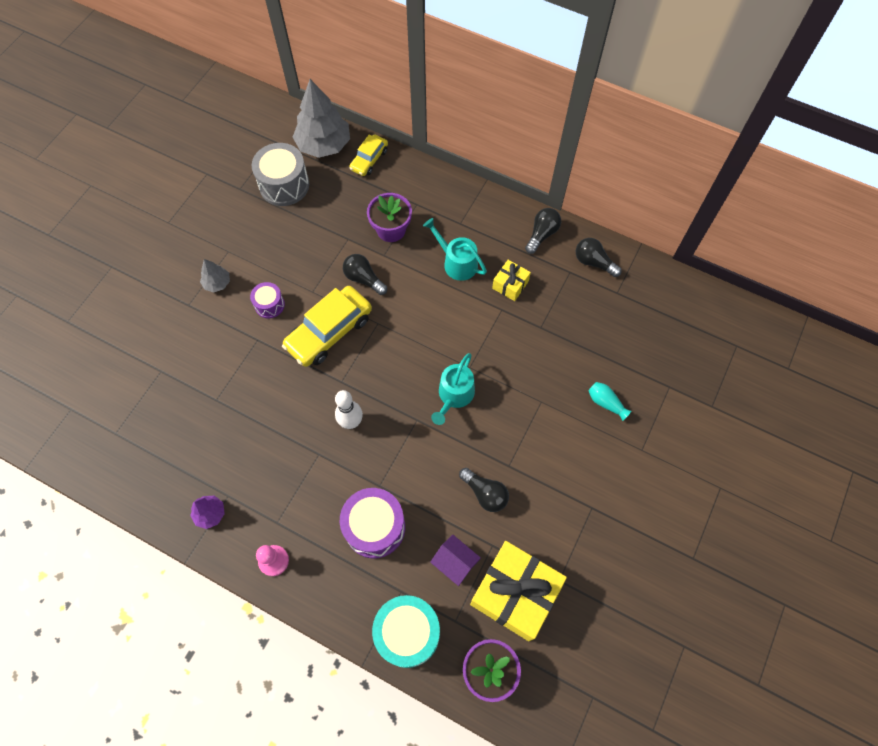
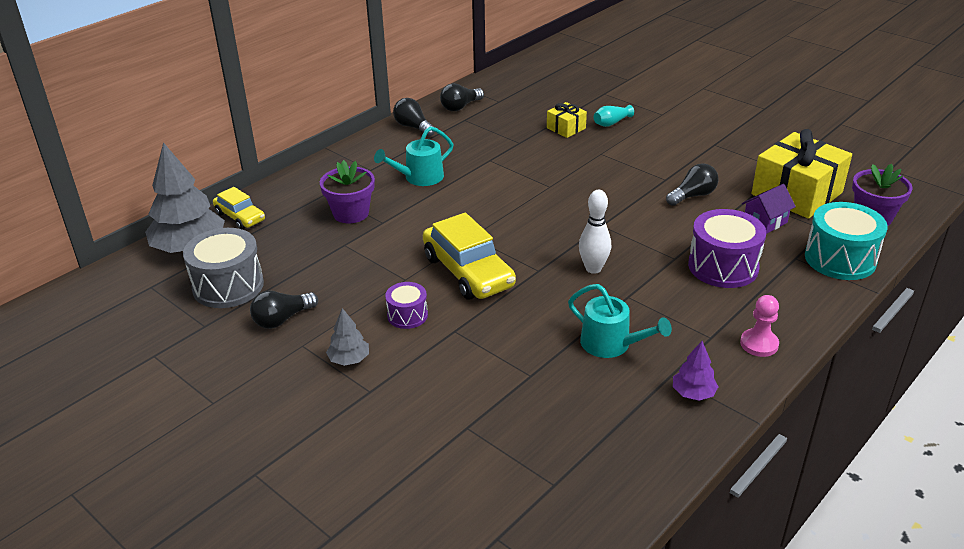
camera: 75 degrees left, 30 degrees down
black light bulb [343,254,387,295] -> black light bulb moved to [250,291,318,329]
turquoise watering can [431,353,475,425] -> turquoise watering can moved to [568,284,672,358]
yellow gift [492,260,531,301] -> yellow gift moved to [547,102,587,138]

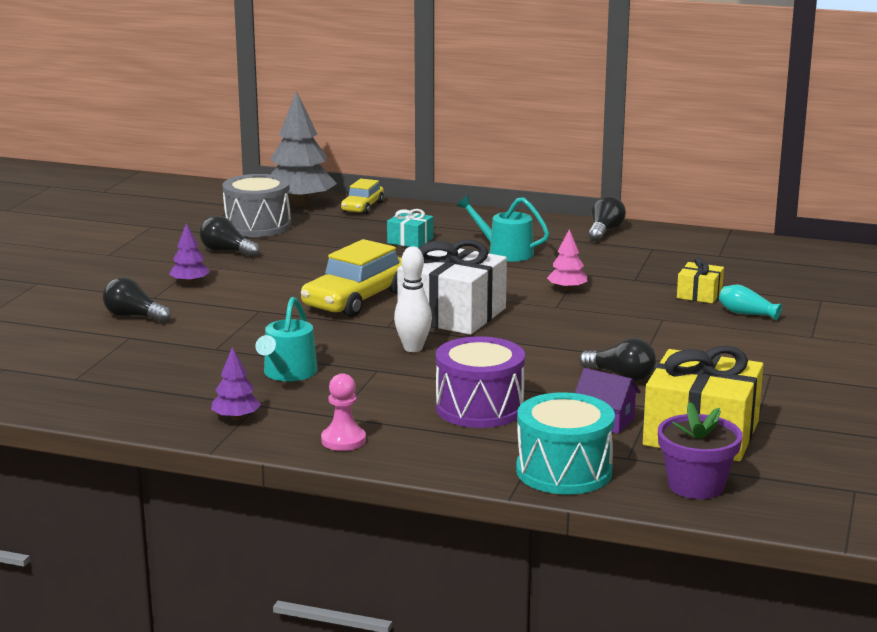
camera: 65 degrees right, 15 degrees down
purple flower pot [320,160,375,223] -> turquoise gift [387,209,433,248]
grey tree [326,308,369,366] -> purple tree [169,223,210,285]
purple drum [385,282,428,329] -> none
black light bulb [440,83,484,111] -> black light bulb moved to [103,277,171,323]
none -> white gift [397,240,507,335]
none -> pink tree [547,229,587,291]

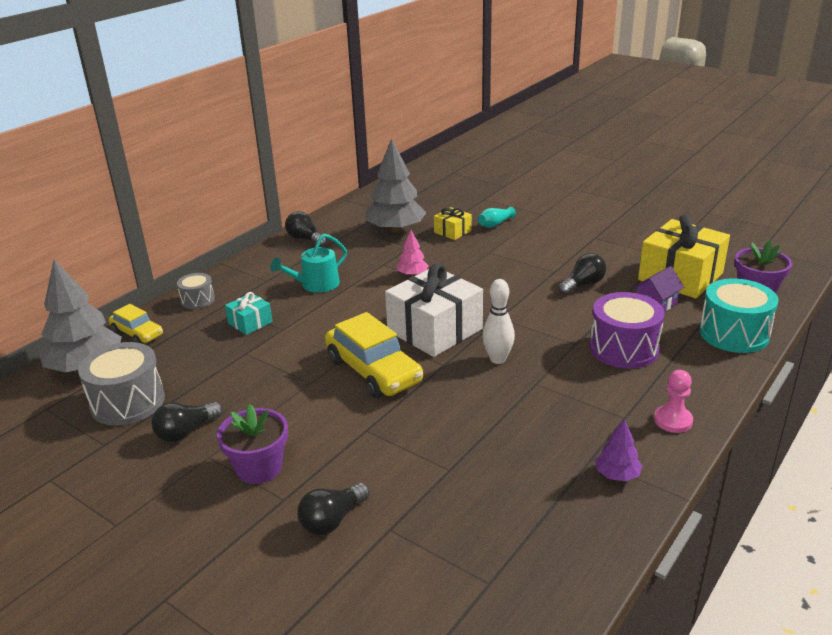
camera: 70 degrees left, 10 degrees up
purple tree [169,223,210,285] -> purple flower pot [217,404,288,484]
turquoise watering can [255,297,318,381] -> none
none -> grey drum [177,273,215,309]
none -> grey tree [366,138,426,233]

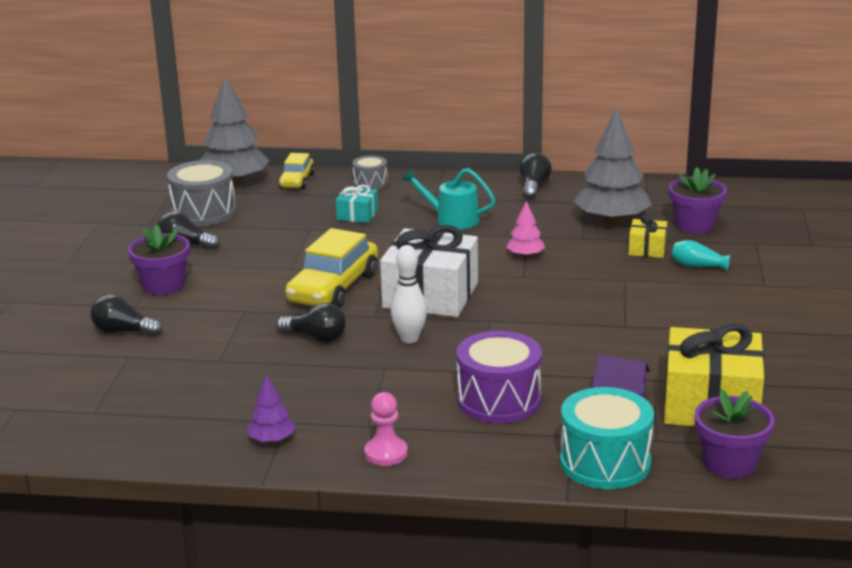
camera: 60 degrees right, 5 degrees down
black light bulb [558,253,606,295] -> black light bulb moved to [276,303,346,343]
none -> purple flower pot [669,167,727,234]

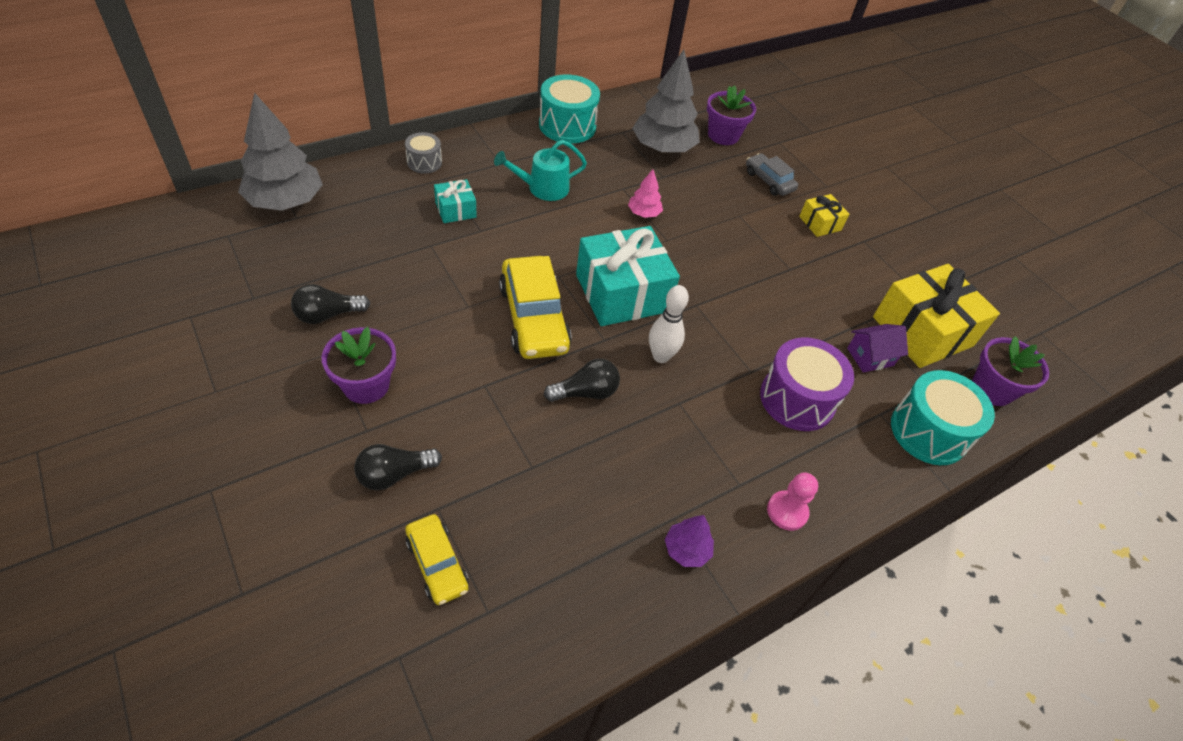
camera: 45 degrees left, 25 degrees up
grey drum [167,160,236,226] -> none
yellow car [278,153,315,189] -> yellow car moved to [405,514,469,605]
white gift [380,225,478,317] -> turquoise gift [576,226,680,326]
black light bulb [519,153,552,199] -> turquoise drum [539,74,600,144]
yellow gift [628,215,667,258] -> yellow gift moved to [799,194,849,237]
turquoise vase [672,240,731,271] -> grey car [746,153,798,196]

